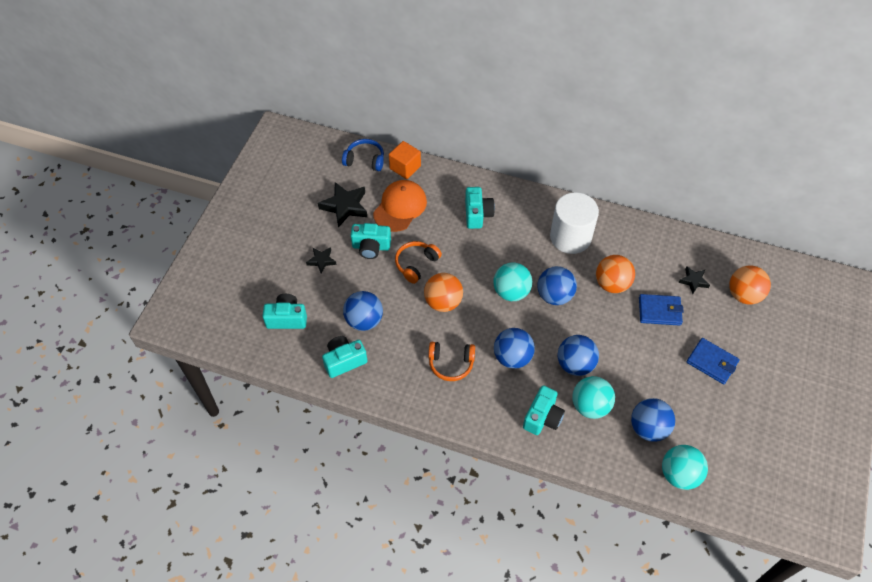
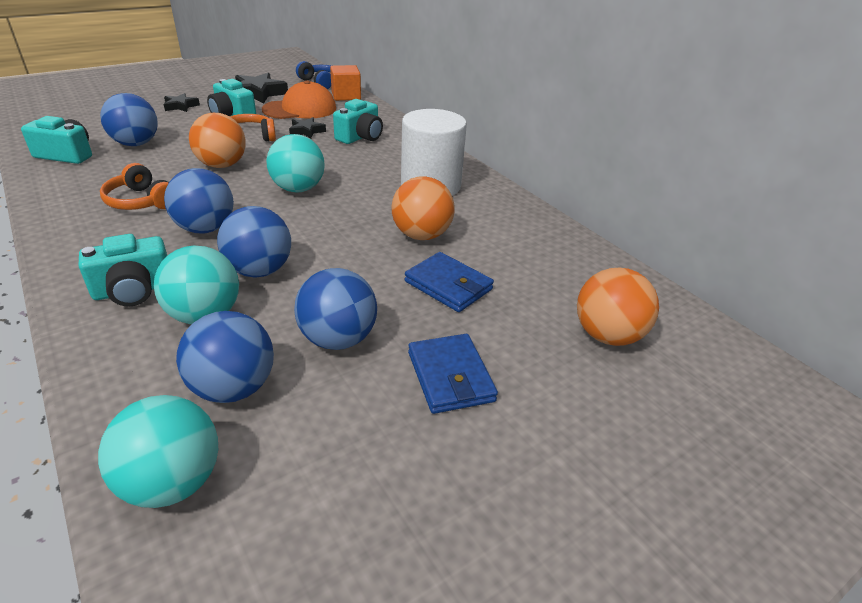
camera: 35 degrees right, 20 degrees down
turquoise camera [262,294,307,329] -> none
blue ball [537,266,577,305] -> blue ball moved to [294,268,377,350]
black star [678,266,710,294] -> black star moved to [289,117,326,138]

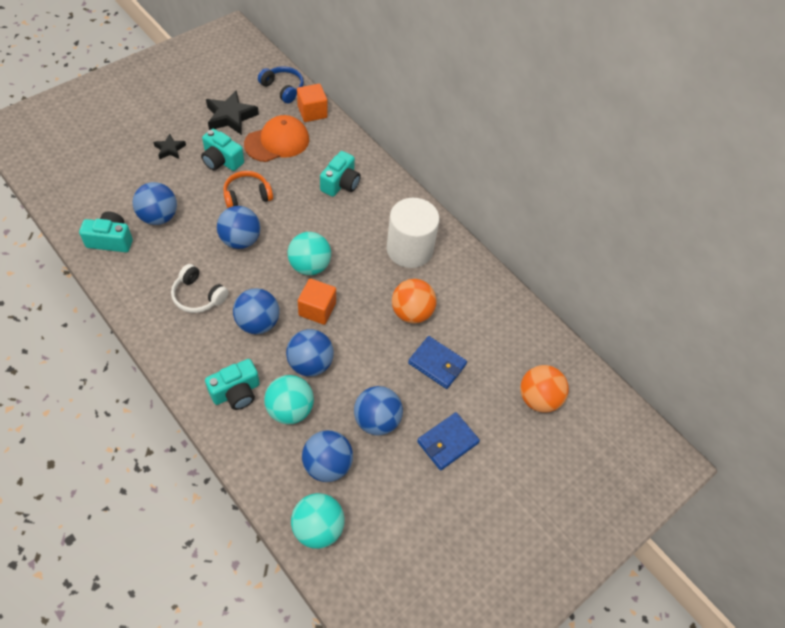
camera: 10 degrees left, 20 degrees up
orange headphones [100,163,169,210] -> white headphones [171,264,229,313]
orange ball [189,113,246,168] -> blue ball [217,206,260,249]
black star [289,117,326,138] -> none
blue wallet [408,334,498,414] -> blue wallet turned 75 degrees clockwise [417,412,480,471]
none -> orange cube [298,278,336,325]

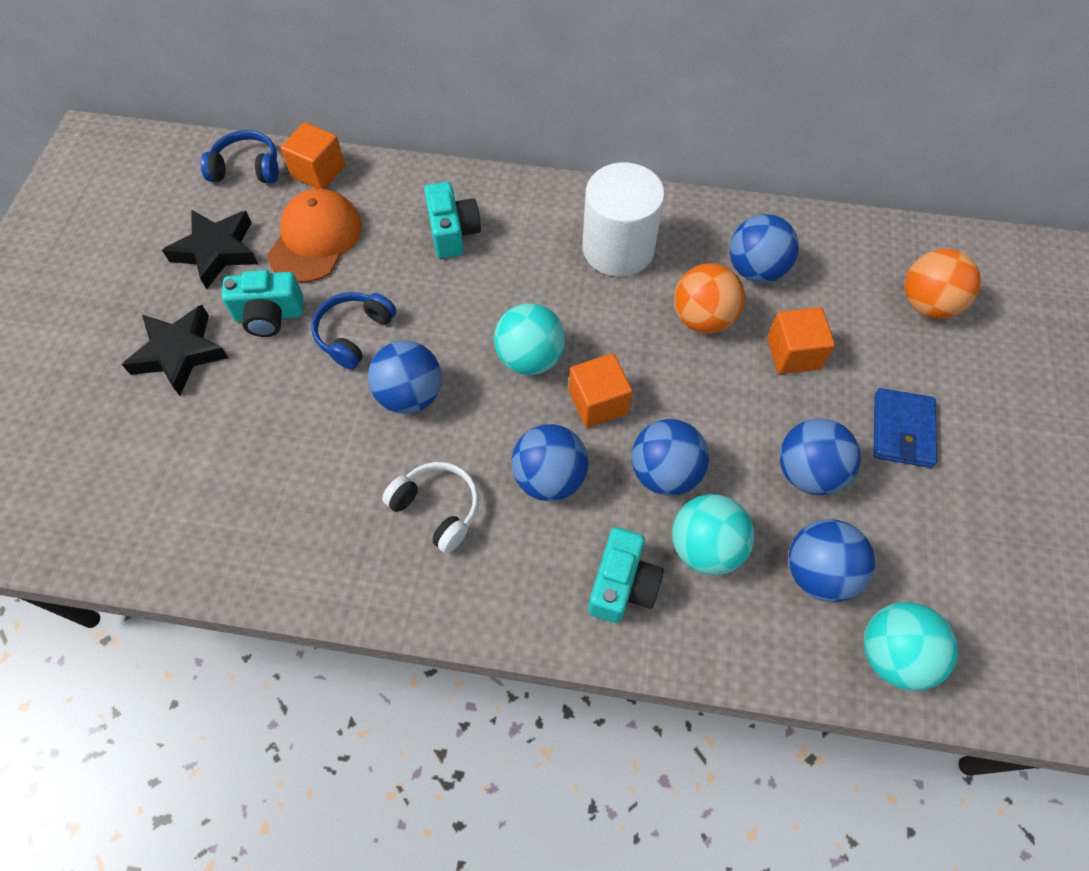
camera: 35 degrees left, 5 degrees up
turquoise camera [79,212,133,252] -> none
blue ball [132,182,177,225] -> blue ball moved to [729,214,799,283]
black star [153,134,186,159] -> black star [122,305,228,395], size x1.76
white headphones [171,264,229,313] -> white headphones turned 135 degrees counterclockwise [382,462,479,553]
orange headphones [223,171,273,209] -> blue headphones [311,292,396,369]
blue wallet [408,336,467,389] -> orange cube [767,307,835,374]

